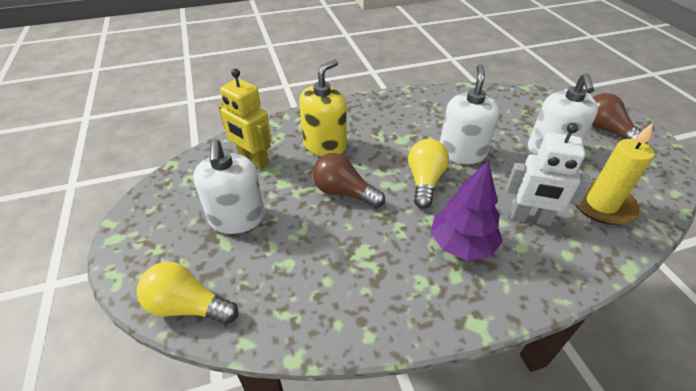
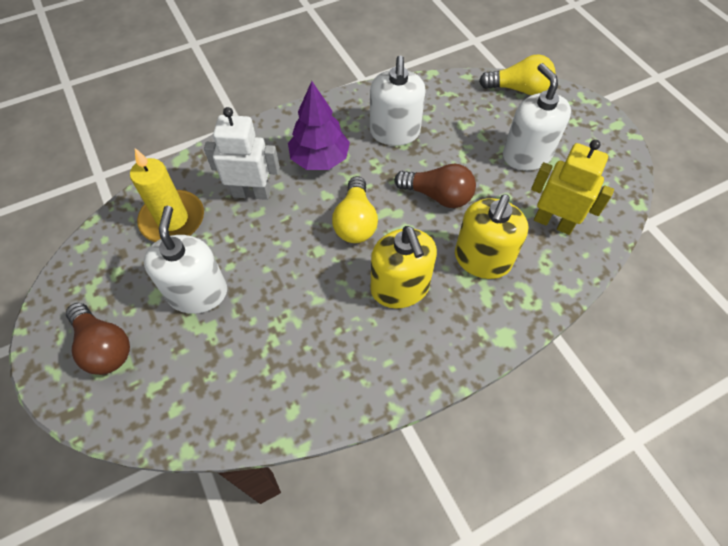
camera: 170 degrees right, 15 degrees up
white soap dispenser [440,64,500,164] -> white soap dispenser moved to [370,55,426,146]
none -> yellow soap dispenser [370,226,437,308]

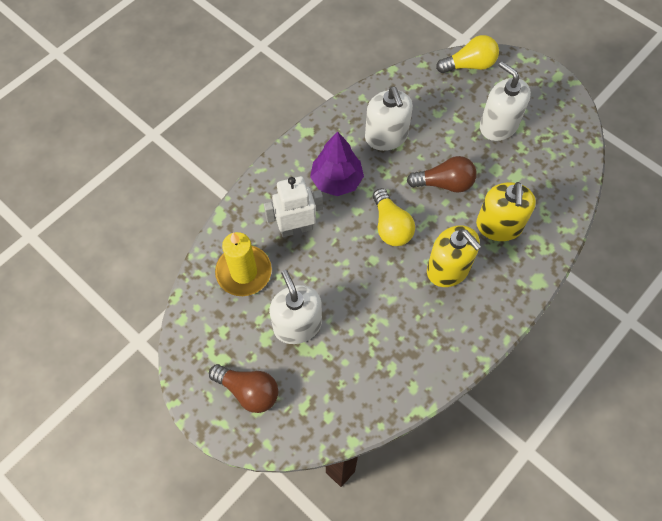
camera: 20 degrees left, 5 degrees up
yellow robot [531,140,614,235] -> none

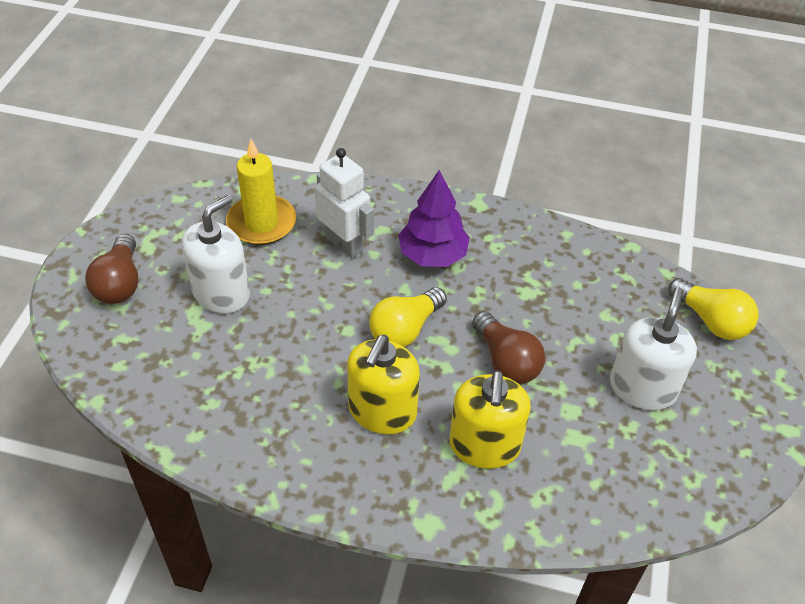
camera: 60 degrees right, 15 degrees down
white soap dispenser [365,86,413,151] -> none
yellow soap dispenser [476,182,536,241] -> yellow soap dispenser turned 60 degrees counterclockwise [449,370,531,469]

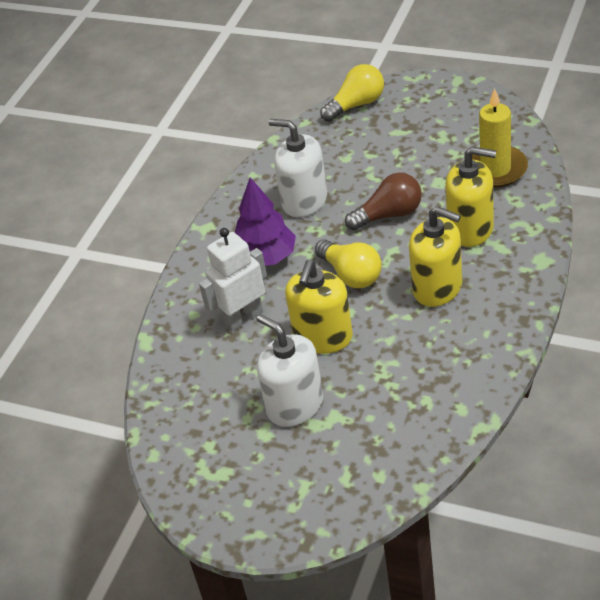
camera: 75 degrees left, 5 degrees down
brown light bulb [85,234,138,304] -> none
yellow candle [226,139,296,245] -> yellow candle moved to [472,88,528,188]
white soap dispenser [610,287,697,410] -> white soap dispenser moved to [269,119,327,217]
none -> yellow soap dispenser [285,260,353,354]

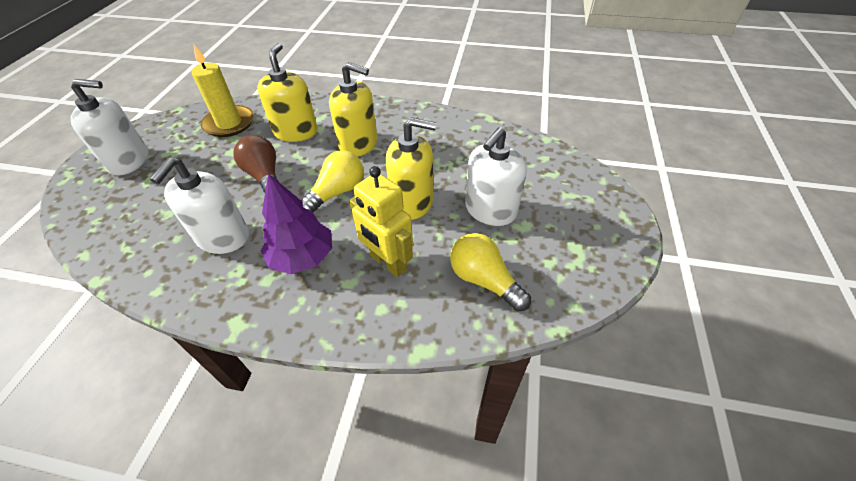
camera: 105 degrees left, 5 degrees up
white robot [199,228,267,332] -> yellow robot [349,166,413,277]
yellow light bulb [320,64,384,122] -> yellow light bulb moved to [450,233,531,311]
yellow soap dispenser [409,206,462,307] -> yellow soap dispenser turned 90 degrees clockwise [329,62,377,157]
none -> white soap dispenser [71,79,149,175]

